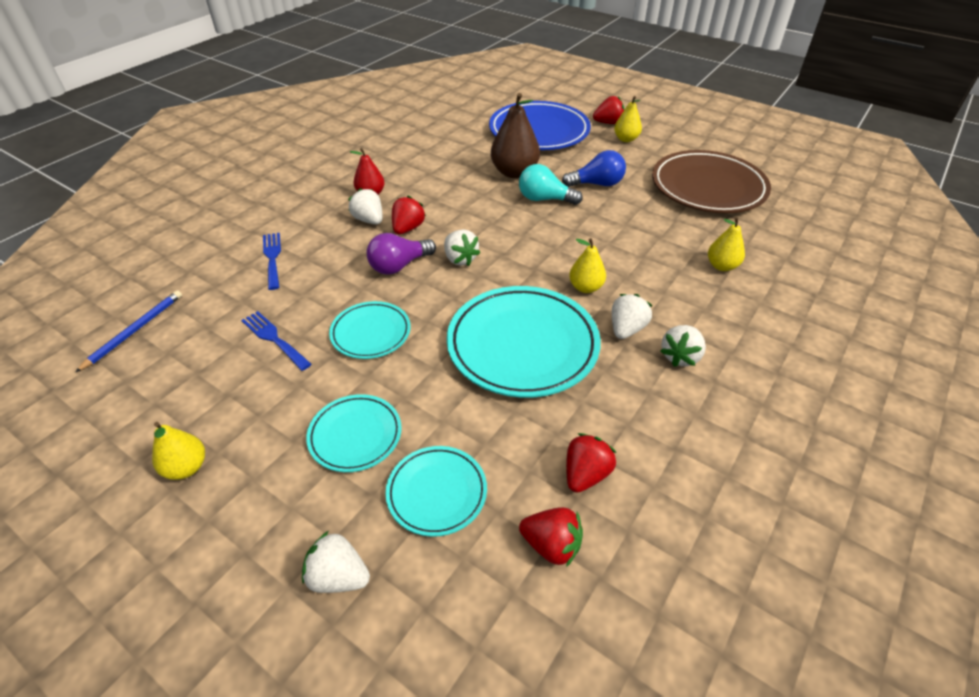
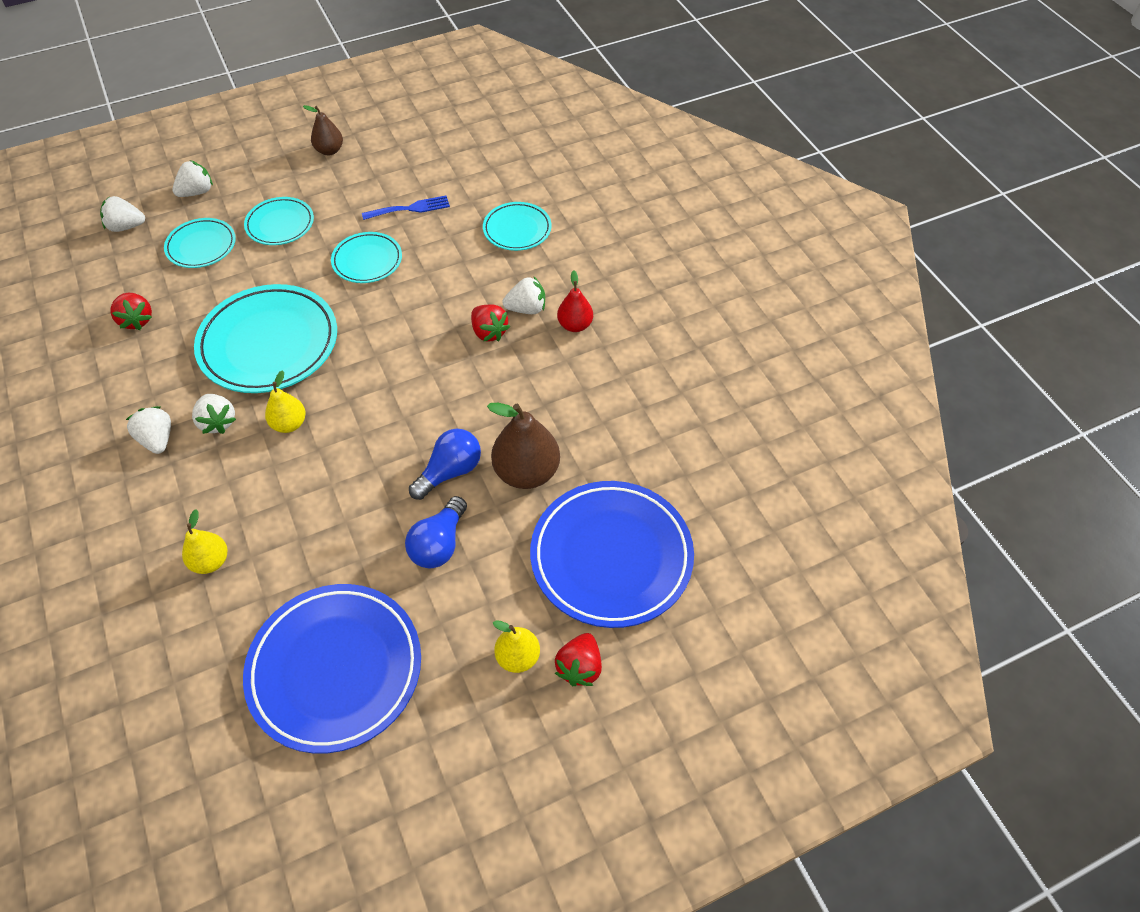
camera: 120 degrees right, 10 degrees up
blue pencil [75,290,182,372] -> none
yellow pear [152,422,205,480] -> brown pear [303,105,343,156]
blue fork [263,233,281,290] -> turquoise plate [483,202,551,251]
purple light bulb [367,233,436,275] -> none
white strawberry [444,230,480,266] -> white strawberry moved to [100,196,145,232]
turquoise light bulb [519,164,583,205] -> blue light bulb [409,429,481,500]
red strawberry [519,507,583,567] -> none
brown plate [652,150,771,213] -> blue plate [243,584,421,754]

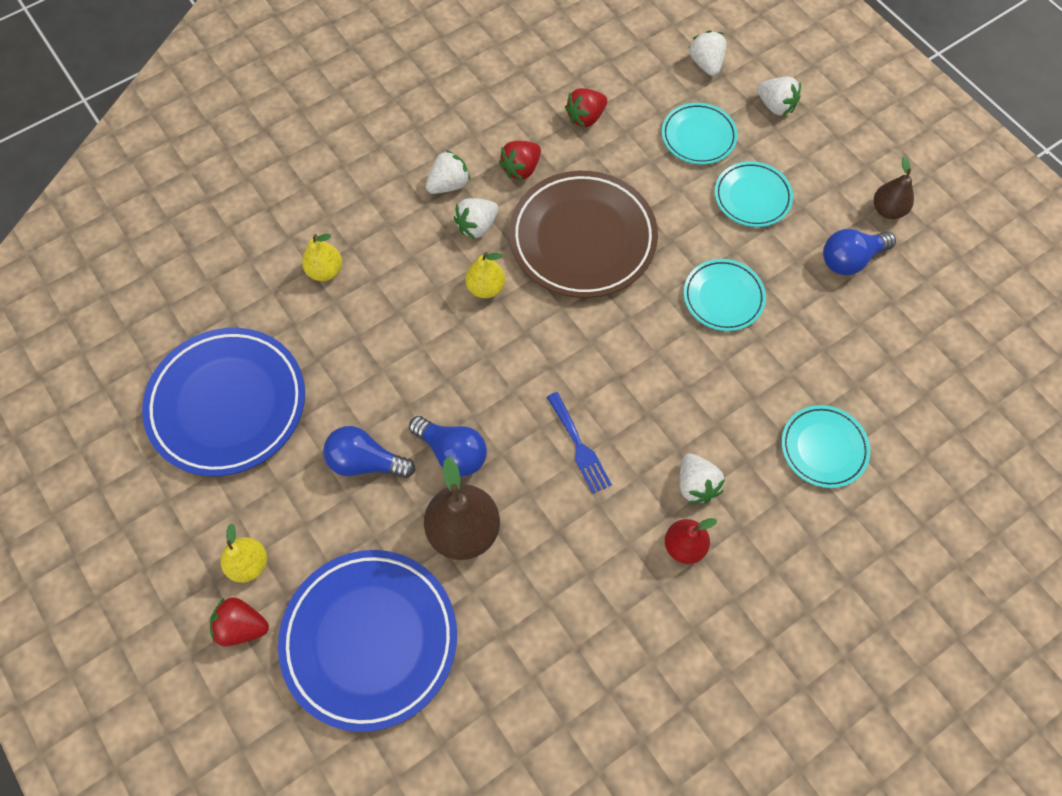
camera: 80 degrees right, 10 degrees up
turquoise plate [194,284,337,393] -> brown plate [509,171,658,298]
blue fork [362,196,450,220] -> blue fork moved to [547,392,612,494]
red strawberry [471,305,510,342] -> red strawberry moved to [499,141,541,180]
none -> blue light bulb [823,229,896,275]

